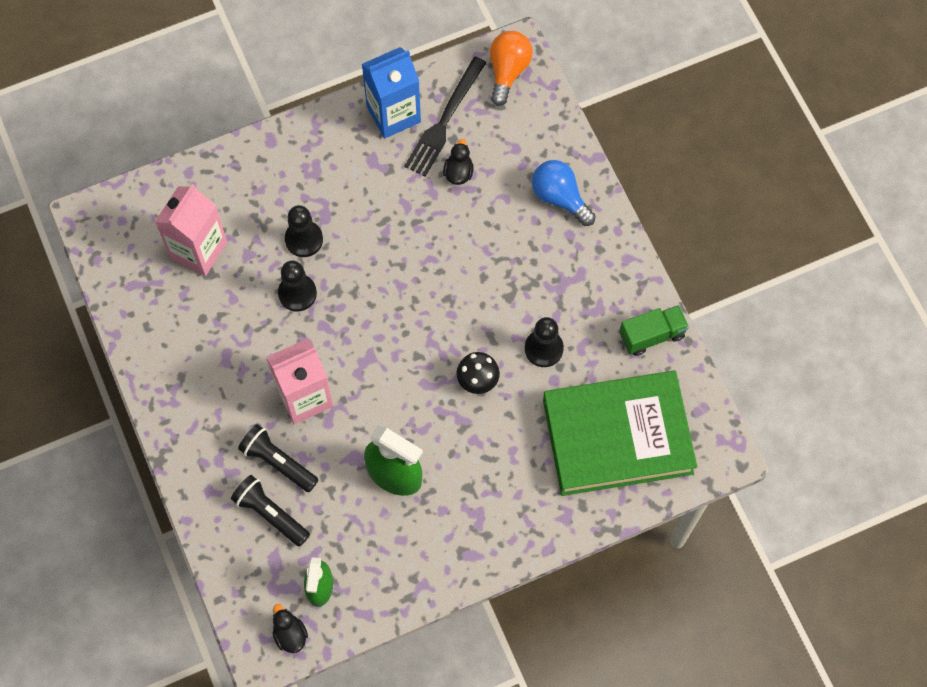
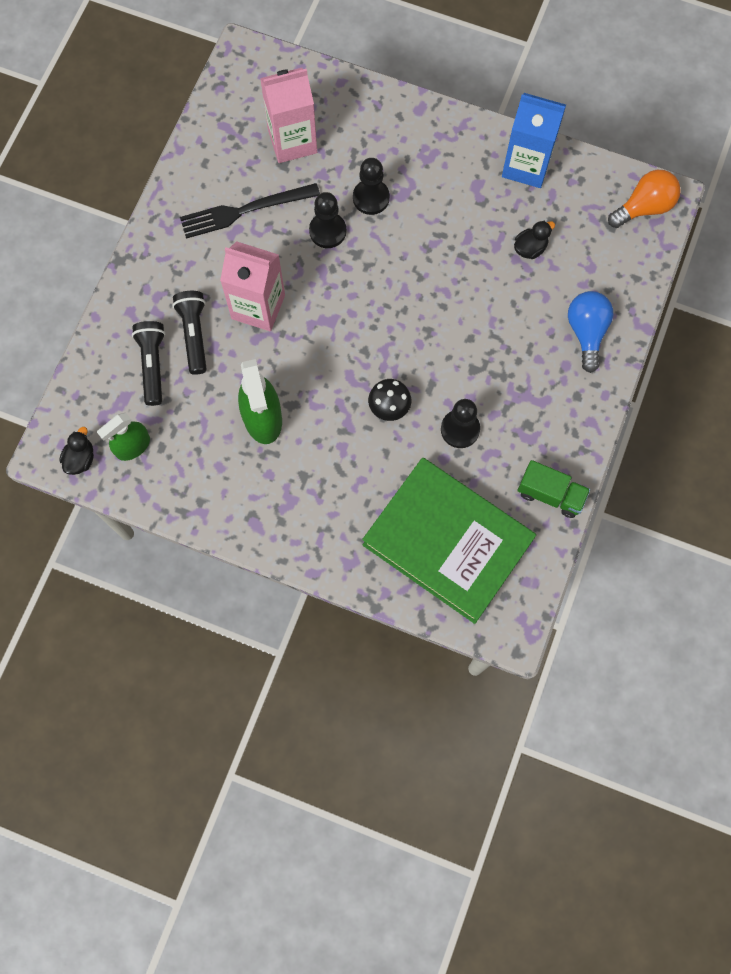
camera: 45 degrees right, 5 degrees up
black fork [404,56,487,177] -> black fork moved to [180,183,320,239]

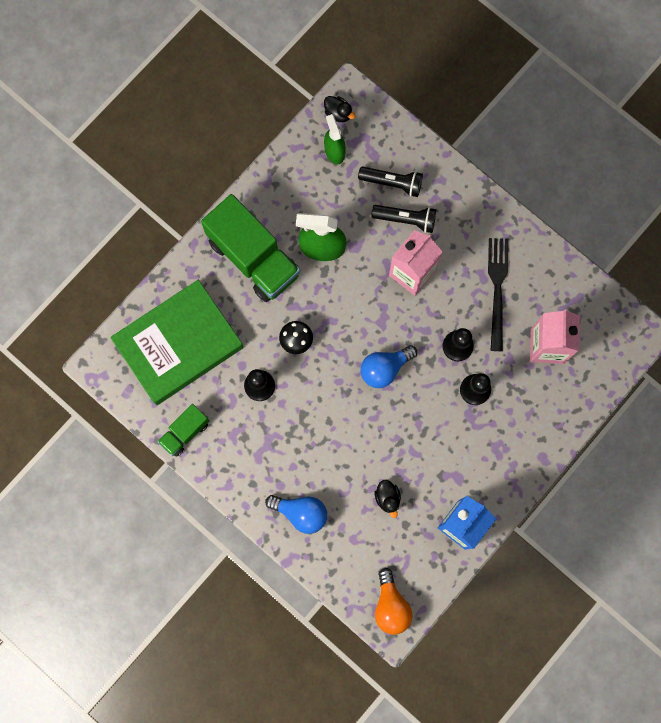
camera: 110 degrees right, 5 degrees up
none -> green truck [201,194,300,302]
none -> blue light bulb [360,345,417,388]

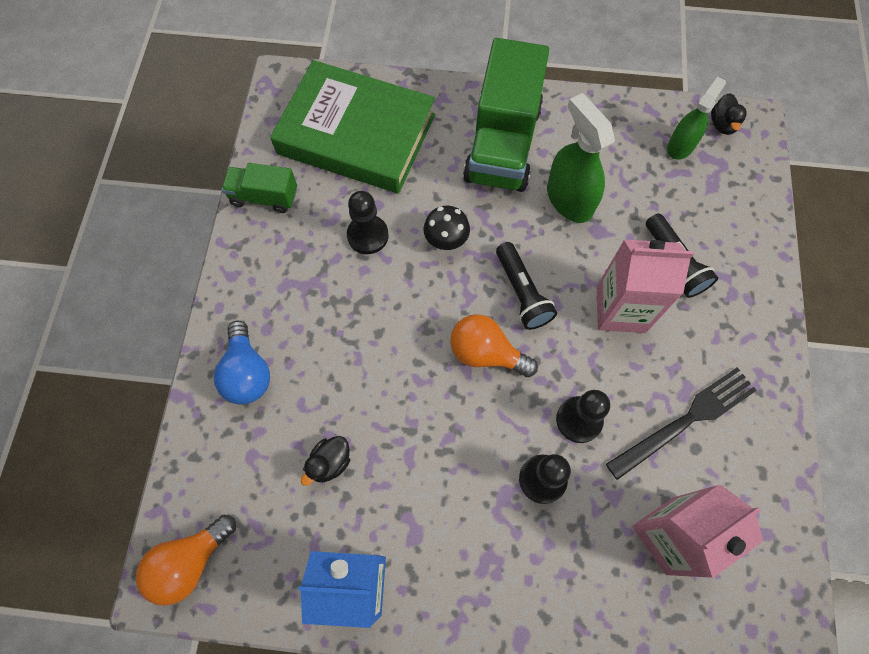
camera: 55 degrees right, 10 degrees down
black flashlight [358,167,423,197] -> black flashlight moved to [496,242,557,330]
blue light bulb [360,345,417,388] -> orange light bulb [450,314,538,377]

